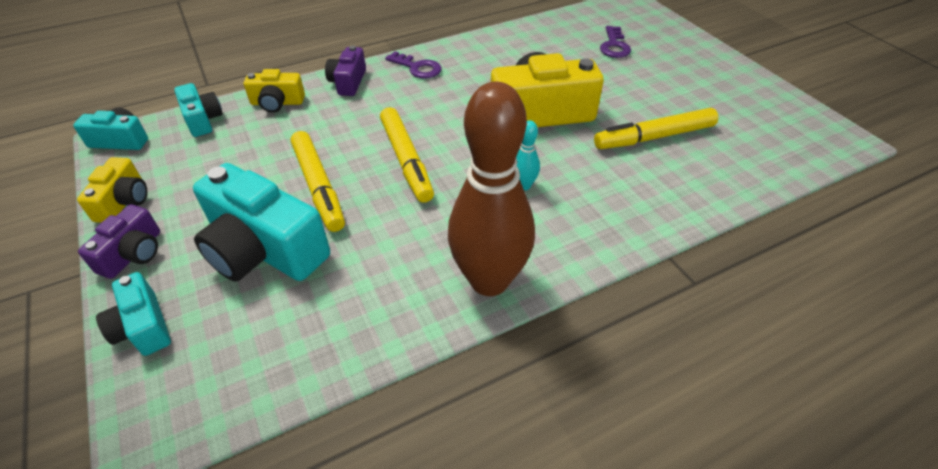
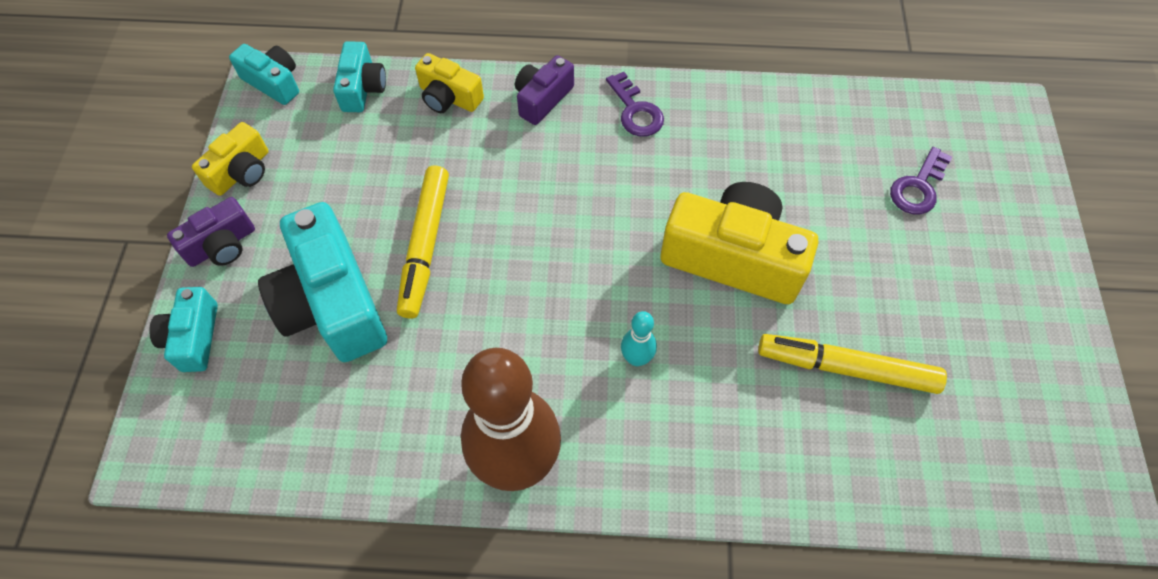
camera: 30 degrees right, 15 degrees up
yellow marker [380,107,434,203] -> none

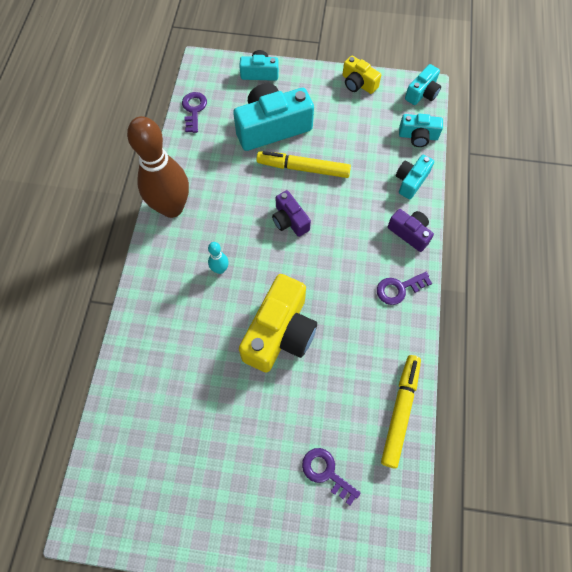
camera: 95 degrees right, 5 degrees up
purple camera [167,197,255,267] -> purple camera moved to [272,190,311,237]
yellow camera [415,53,484,113] -> turquoise camera [396,155,434,199]
yellow marker [758,334,947,394] -> yellow marker moved to [381,355,421,469]
none -> purple key [182,92,207,133]

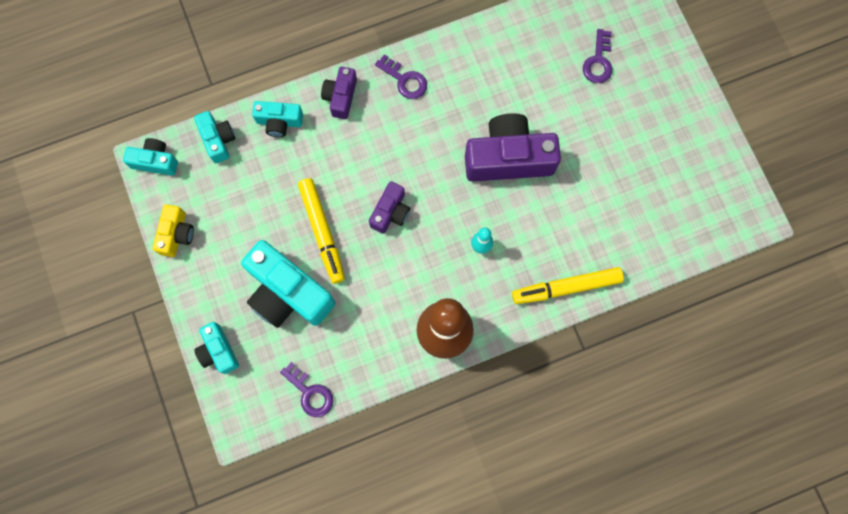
camera: 120 degrees left, 10 degrees up
purple key [182,92,207,133] -> purple key turned 105 degrees counterclockwise [280,362,333,417]
yellow camera [239,274,317,372] -> purple camera [465,113,561,182]
yellow marker [381,355,421,469] -> yellow marker moved to [512,267,624,304]

